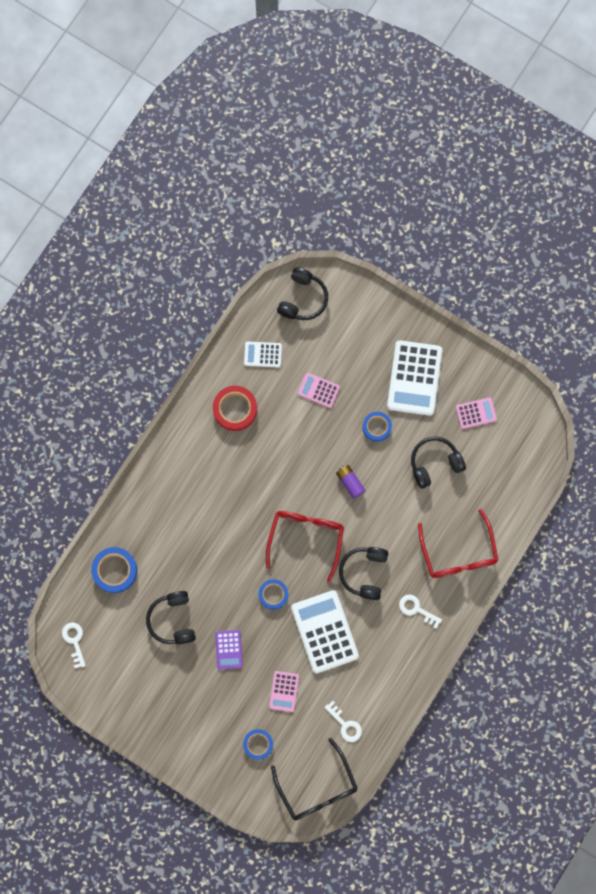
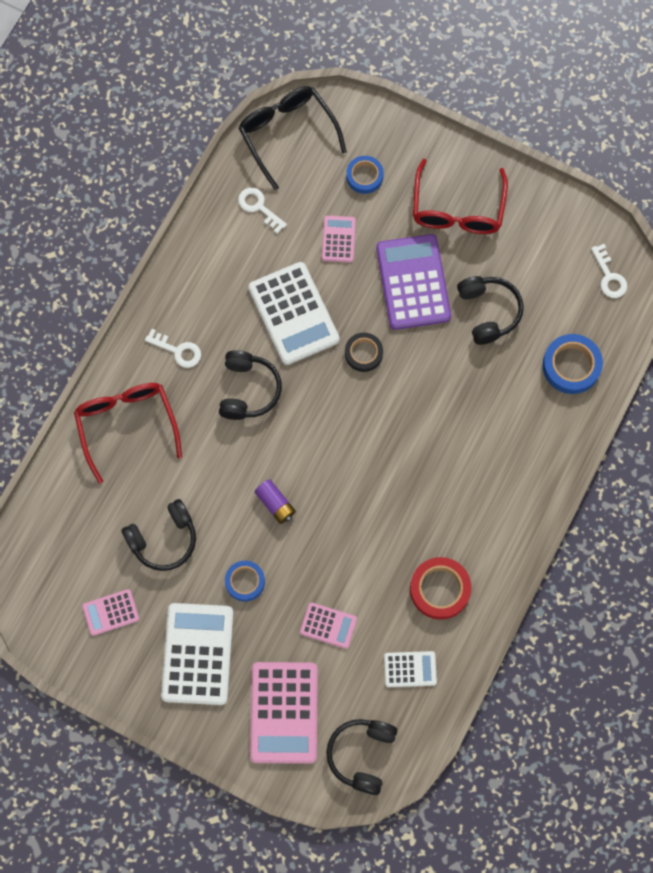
camera: 175 degrees right, 5 degrees down
purple calculator [215,630,243,670] -> purple calculator [376,234,451,330], size x1.93
blue tape [259,579,288,610] -> black tape [345,333,383,372]
red glasses [266,511,344,583] -> red glasses moved to [413,159,508,234]
none -> pink calculator [250,662,318,764]

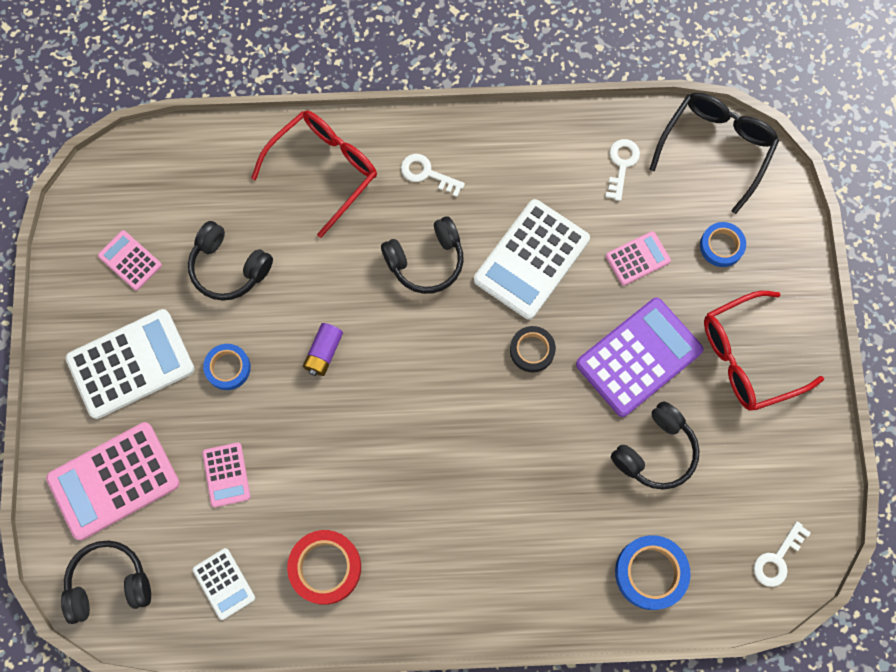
camera: 60 degrees right, 0 degrees up
white key [145,329,201,368] -> white key turned 120 degrees clockwise [401,154,465,197]

